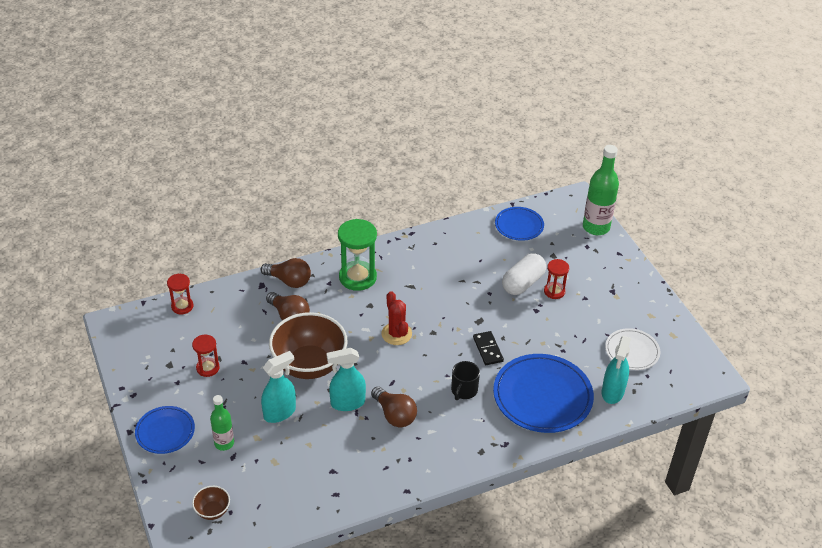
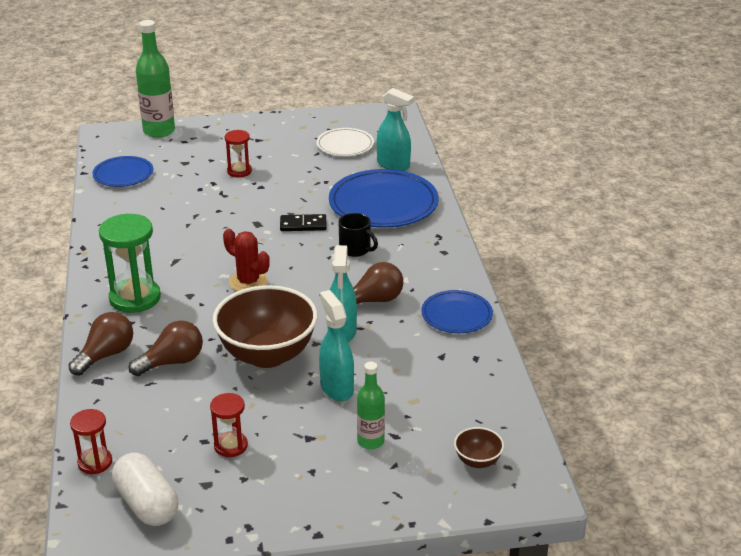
camera: 75 degrees left, 10 degrees down
blue plate [135,406,195,454] -> blue plate moved to [421,290,493,333]
red cactus [381,291,412,345] -> red cactus turned 45 degrees clockwise [223,229,270,291]
white capsule [502,253,546,295] -> white capsule moved to [112,453,178,526]

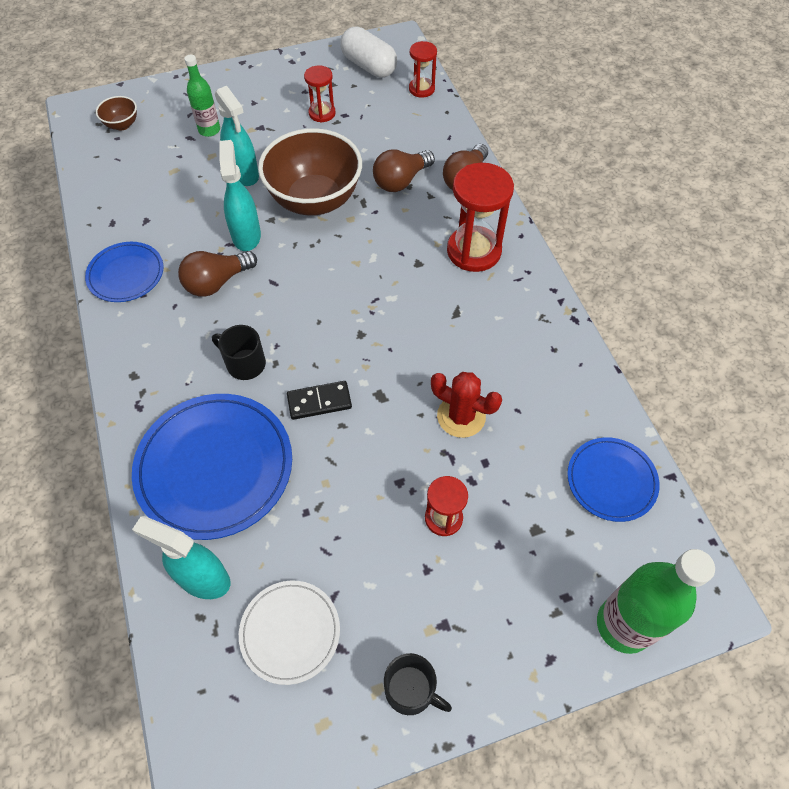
camera: 170 degrees right, 25 degrees up
green hourglass [99,214,161,313] -> red hourglass [447,163,514,272]
red cactus [223,229,270,291] -> red cactus moved to [431,372,502,438]
none -> black mug [384,653,452,715]

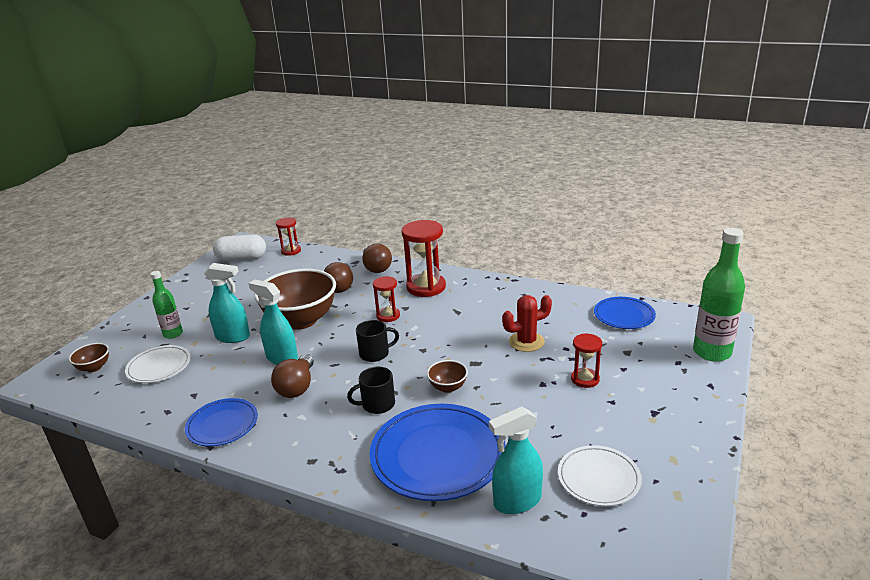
camera: 45 degrees left, 30 degrees down
black domino [287,381,352,420] -> brown bowl [427,360,468,393]
red hourglass [304,65,336,122] -> red hourglass moved to [373,276,400,322]
black mug [384,653,452,715] -> black mug moved to [356,320,399,362]
none -> white plate [125,345,191,383]

